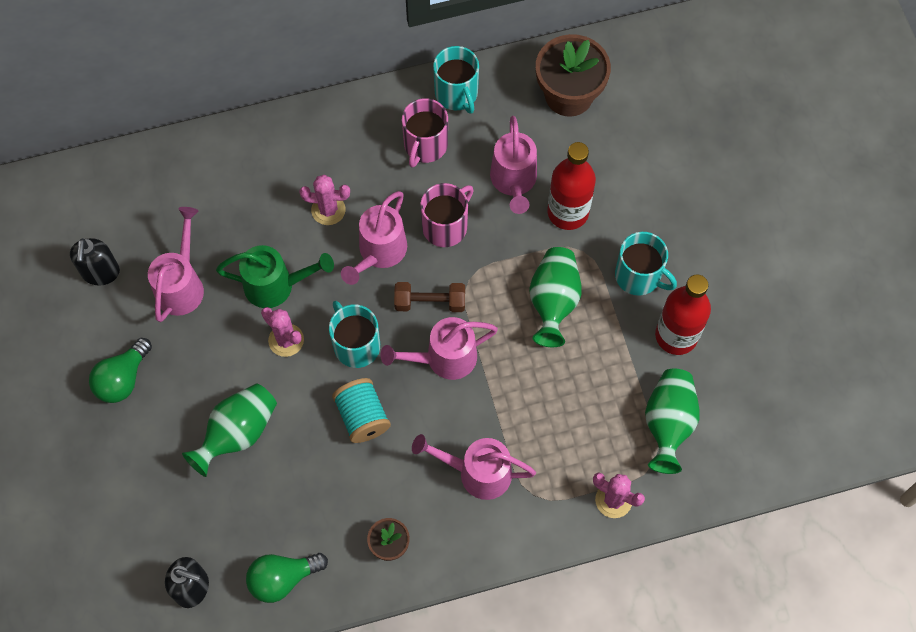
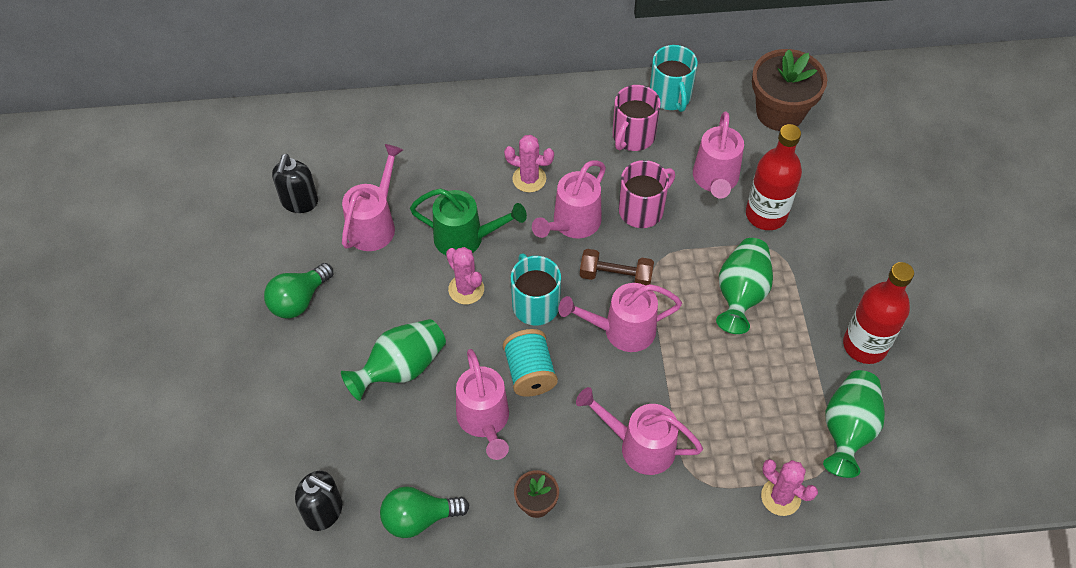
camera: 10 degrees right, 10 degrees down
turquoise mug [615,232,677,296] -> none
none -> pink watering can [456,349,509,460]

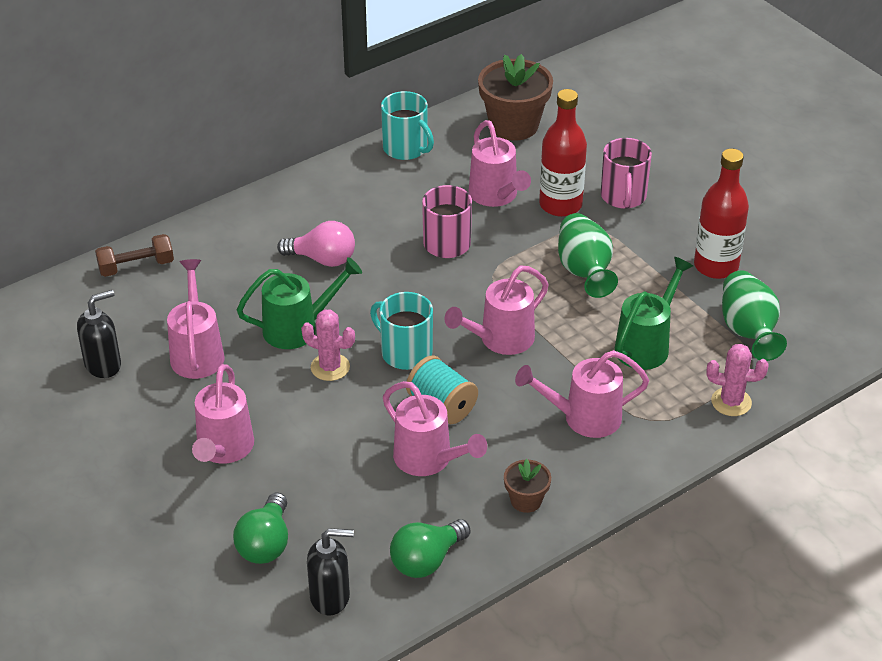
camera: 30 degrees left, 15 degrees down
green light bulb [264,263,333,319] -> green light bulb moved to [233,493,288,564]
black soap dispenser [272,154,318,213] -> black soap dispenser turned 105 degrees counterclockwise [77,290,121,378]
green vase [341,319,446,401] -> none
pink cactus [504,135,554,192] -> pink light bulb [277,221,355,267]
pink watering can [532,160,606,238] -> pink watering can moved to [192,364,254,464]
brown dumbbell [580,249,654,285] -> brown dumbbell moved to [95,234,174,277]
pink mug [613,85,661,151] -> pink mug moved to [601,138,652,209]
none -> green watering can [615,257,693,370]

